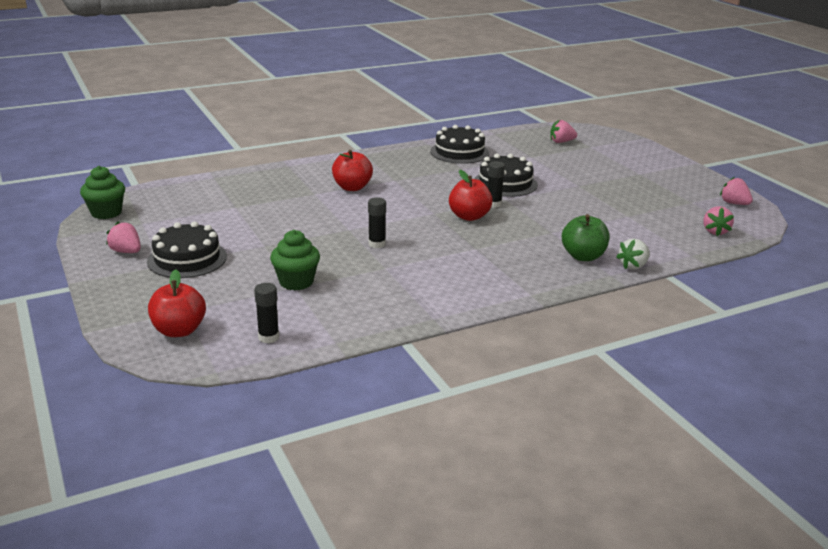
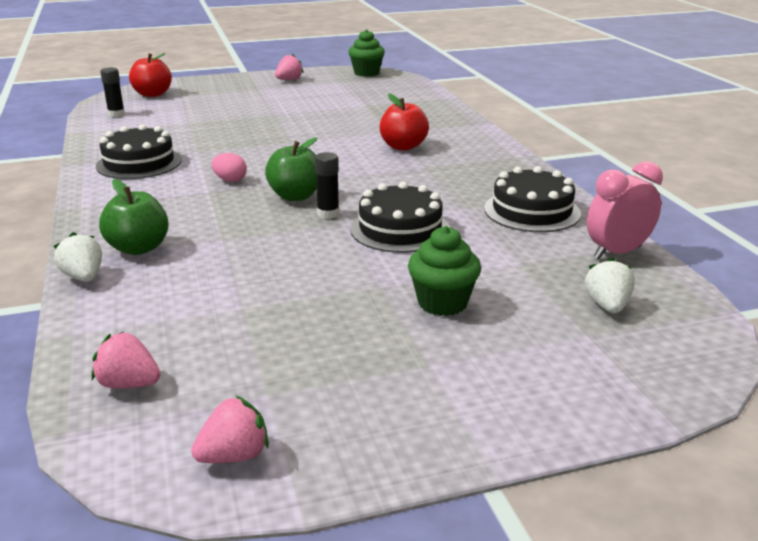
camera: 100 degrees right, 0 degrees up
black cake [147,221,227,278] -> black cake moved to [96,124,182,179]
green cupcake [270,230,320,290] -> green cupcake moved to [408,226,481,316]
black glue stick [368,197,386,248] -> none
red apple [449,170,493,221] -> green apple [265,137,317,201]
pink strawberry [550,120,577,143] -> white strawberry [585,258,635,313]
none -> pink egg [211,153,247,182]
none -> pink clock [587,161,663,259]

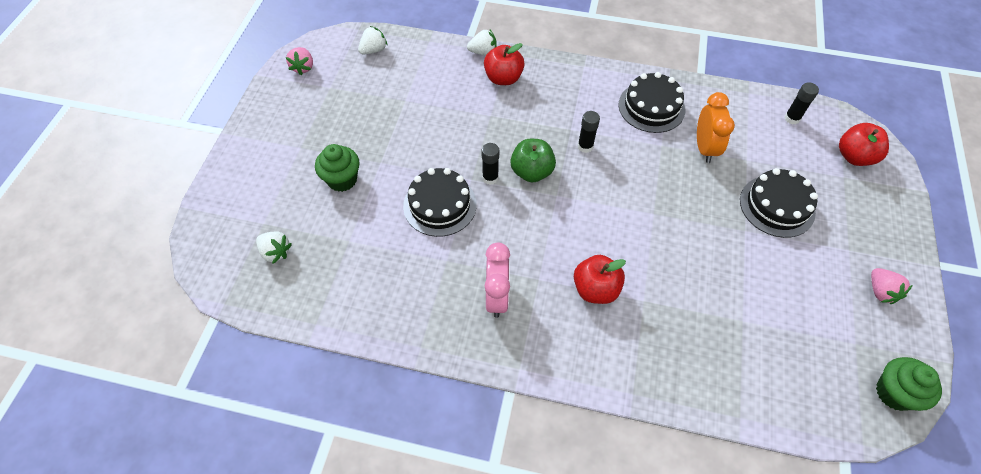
camera: 120 degrees right, 30 degrees up
pink strawberry [92,332,161,389] -> white strawberry [358,26,388,54]
green apple [99,179,169,255] -> red apple [484,43,525,85]
pink egg [211,153,247,182] -> black glue stick [578,111,600,153]
black cake [484,166,581,232] -> black cake moved to [740,168,818,238]
pink clock [587,161,663,259] -> pink clock moved to [485,242,510,318]
none -> orange clock [697,92,735,163]

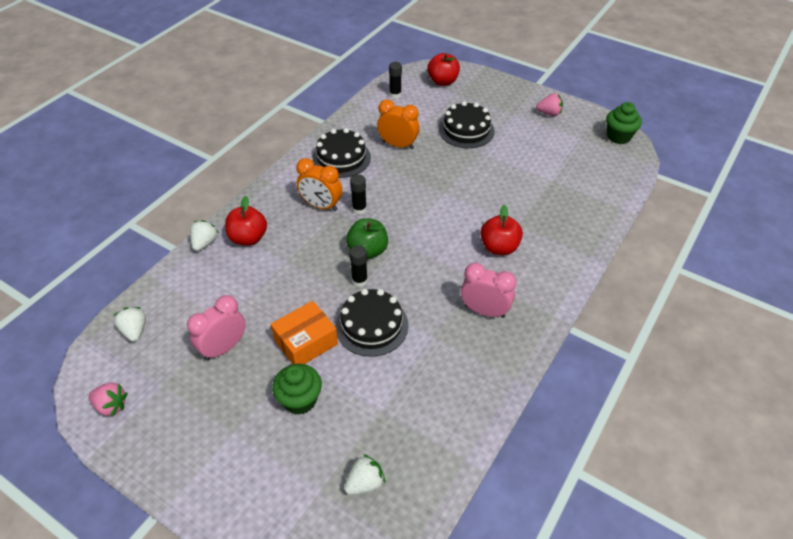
camera: 70 degrees left, 10 degrees down
none -> pink clock [187,295,246,361]
none -> orange box [271,301,338,364]
none -> orange clock [297,158,342,211]

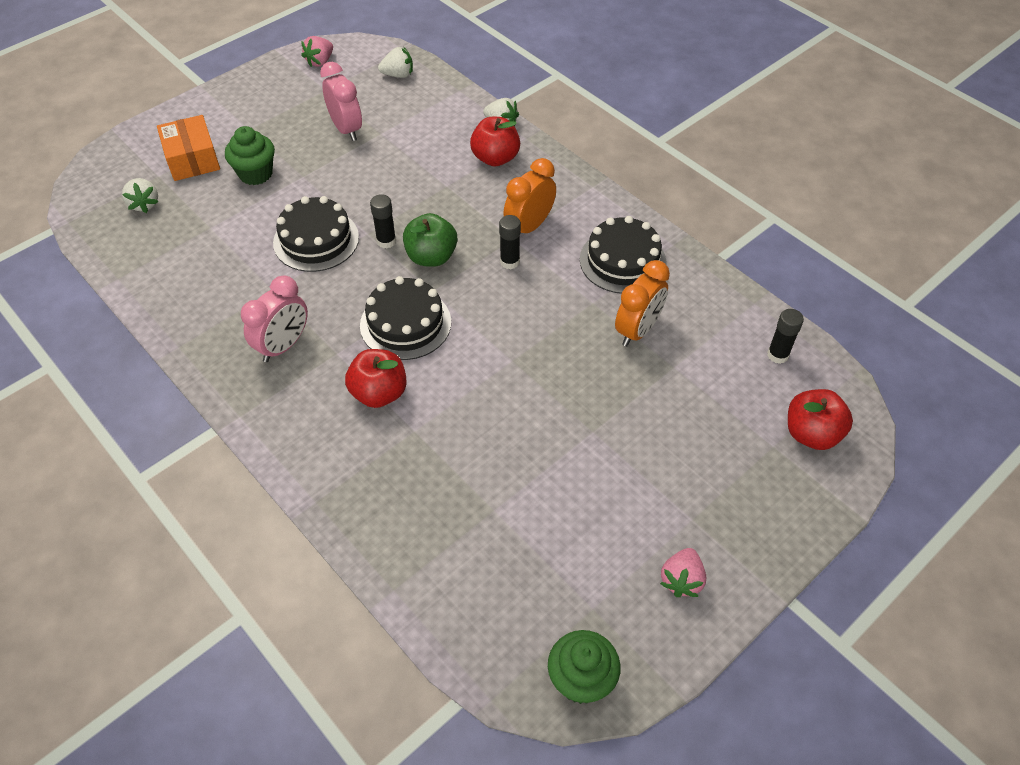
camera: 105 degrees right, 5 degrees up
orange box [271,301,338,364] -> orange box moved to [157,115,220,181]
black cake [438,101,495,148] -> black cake moved to [360,276,451,360]

